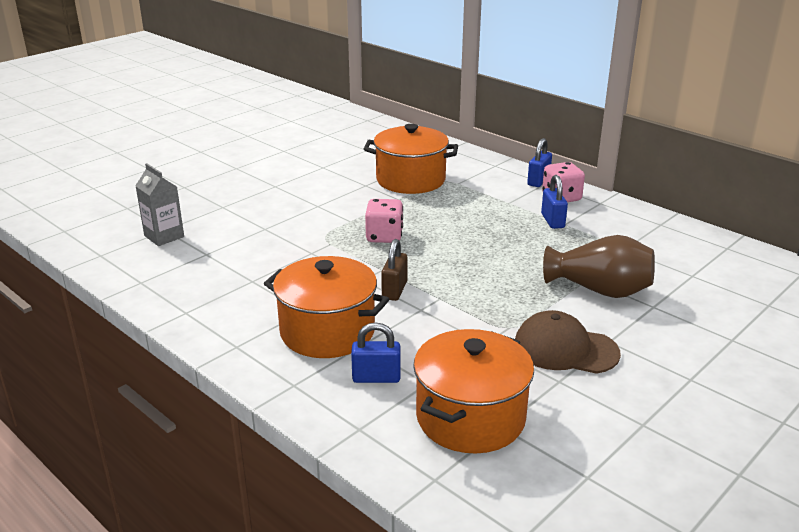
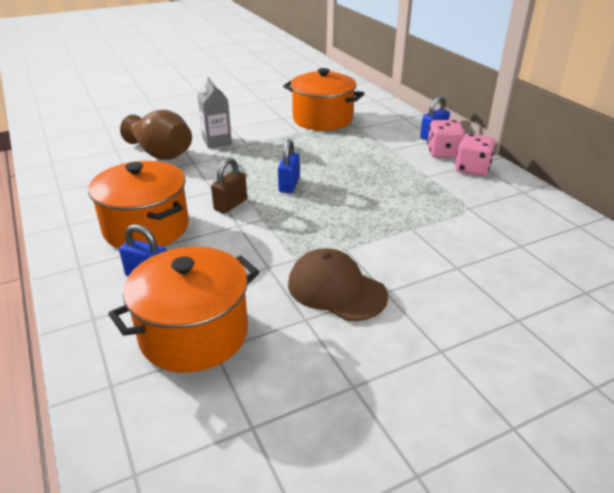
camera: 20 degrees right, 5 degrees up
grey carton [135,163,184,246] -> grey carton moved to [198,77,232,148]
pink dice [365,199,403,243] -> pink dice moved to [455,133,496,176]
blue padlock [541,175,568,229] -> blue padlock moved to [278,139,300,193]
brown vase [543,235,655,298] -> brown vase moved to [120,110,192,160]

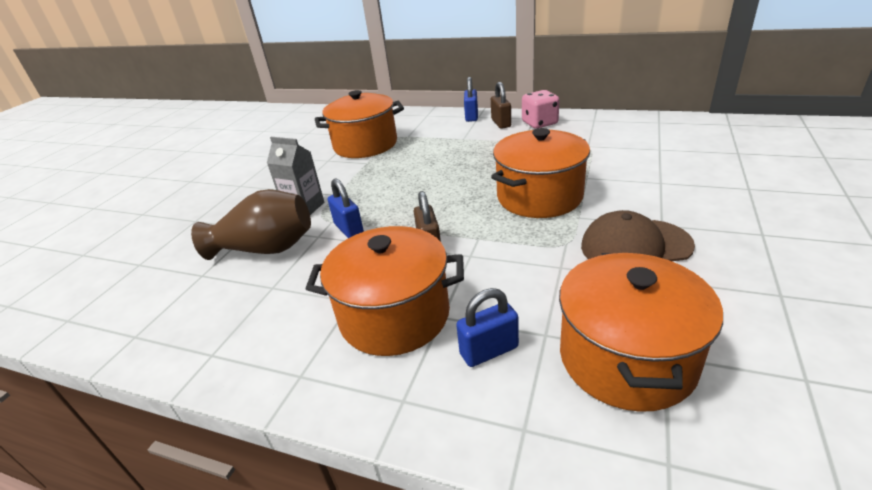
camera: 40 degrees left, 0 degrees up
blue padlock [278,139,300,193] -> blue padlock moved to [328,178,364,238]
pink dice [427,120,465,158] -> brown padlock [491,82,511,129]
none -> orange pot [491,128,590,218]

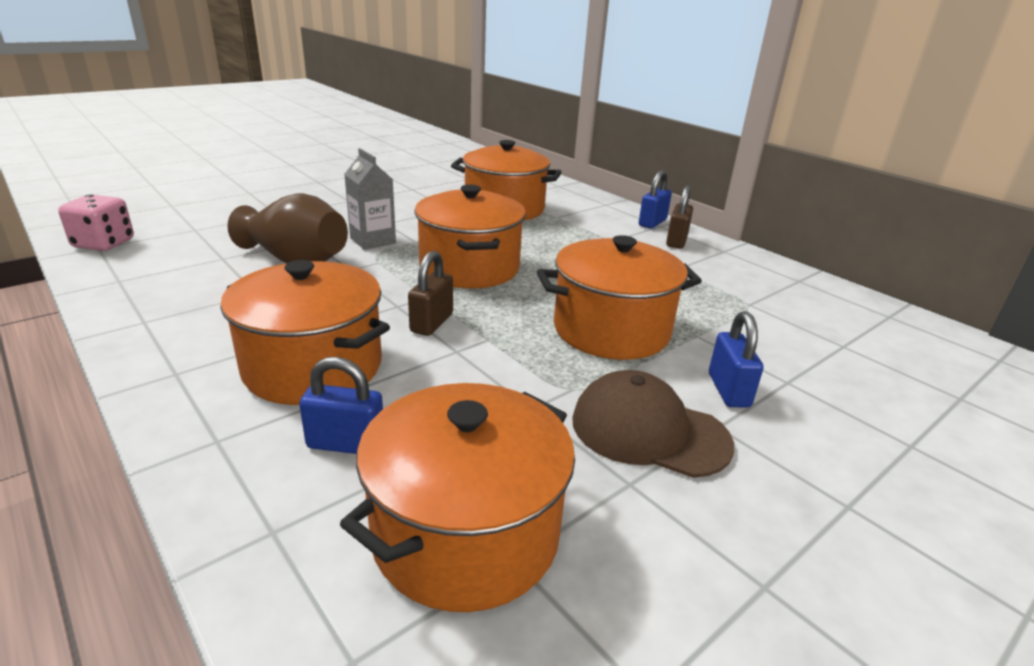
camera: 25 degrees right, 5 degrees down
blue padlock [328,178,364,238] -> blue padlock moved to [709,311,764,408]
pink dice [522,90,559,129] -> pink dice moved to [58,194,134,251]
none -> orange pot [415,185,526,288]

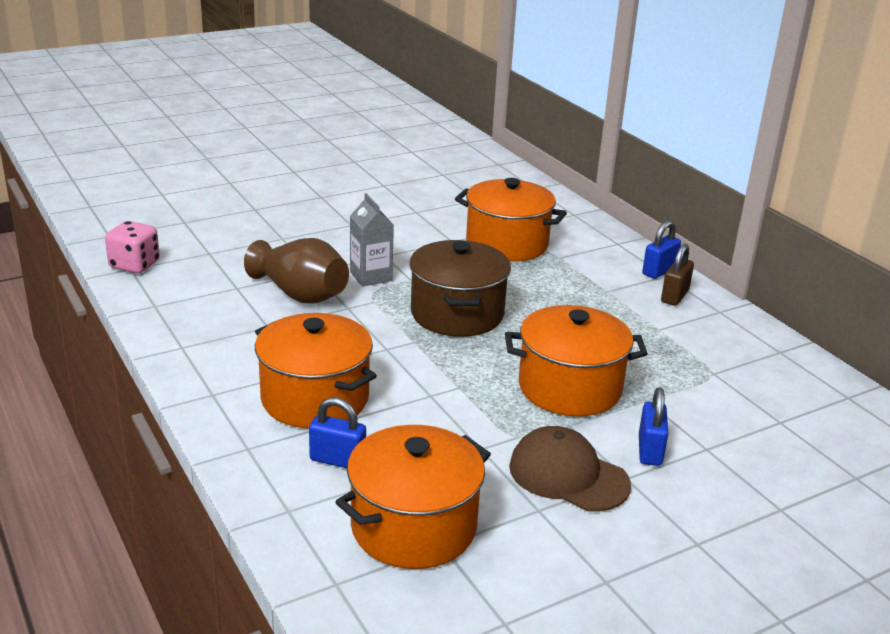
camera: 10 degrees right, 0 degrees up
brown padlock [408,251,453,336] -> none
orange pot [415,185,526,288] -> brown pot [409,240,511,337]

